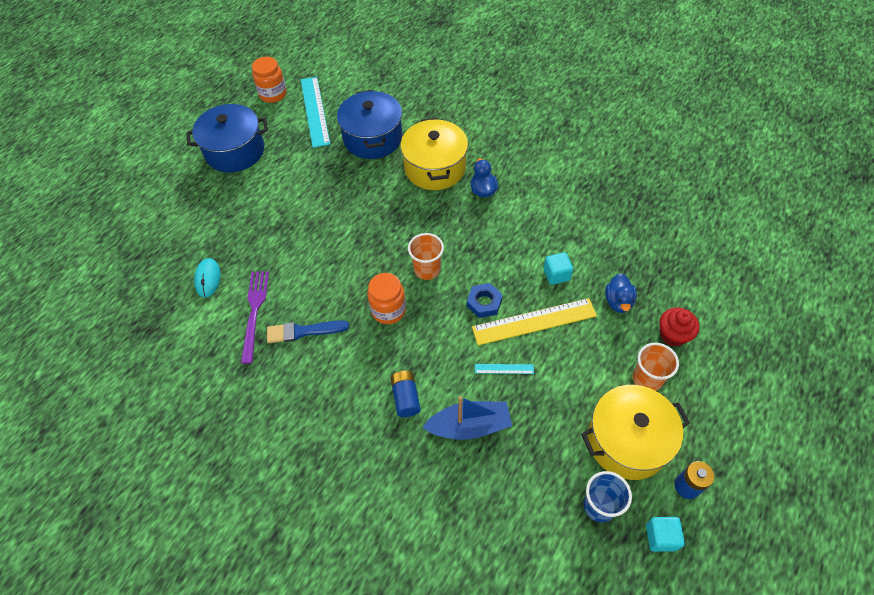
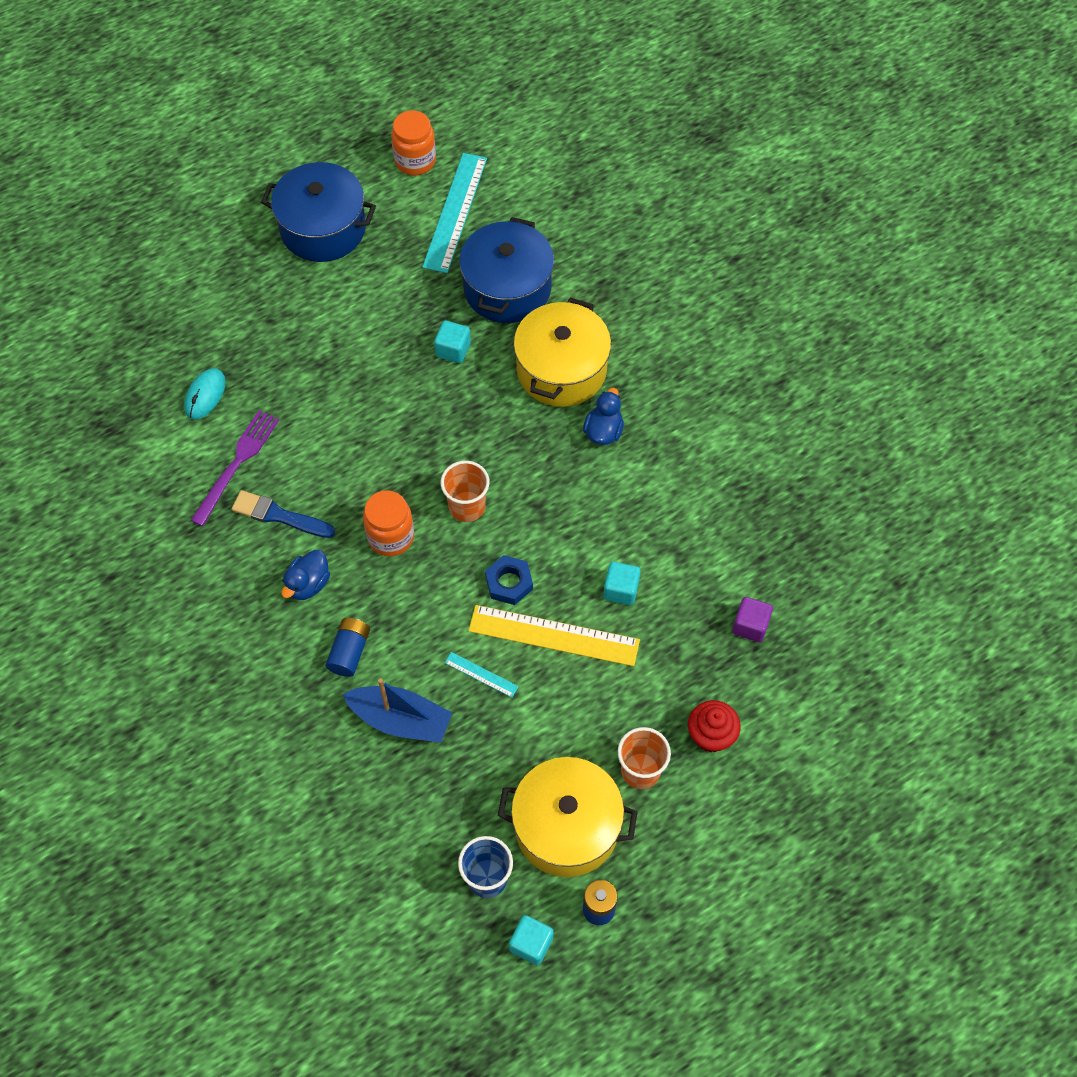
camera: 25 degrees right, 5 degrees up
blue duck [605,273,637,313] -> blue duck moved to [281,550,330,600]
none -> turquoise cube [434,321,471,363]
none -> purple cube [732,597,773,642]

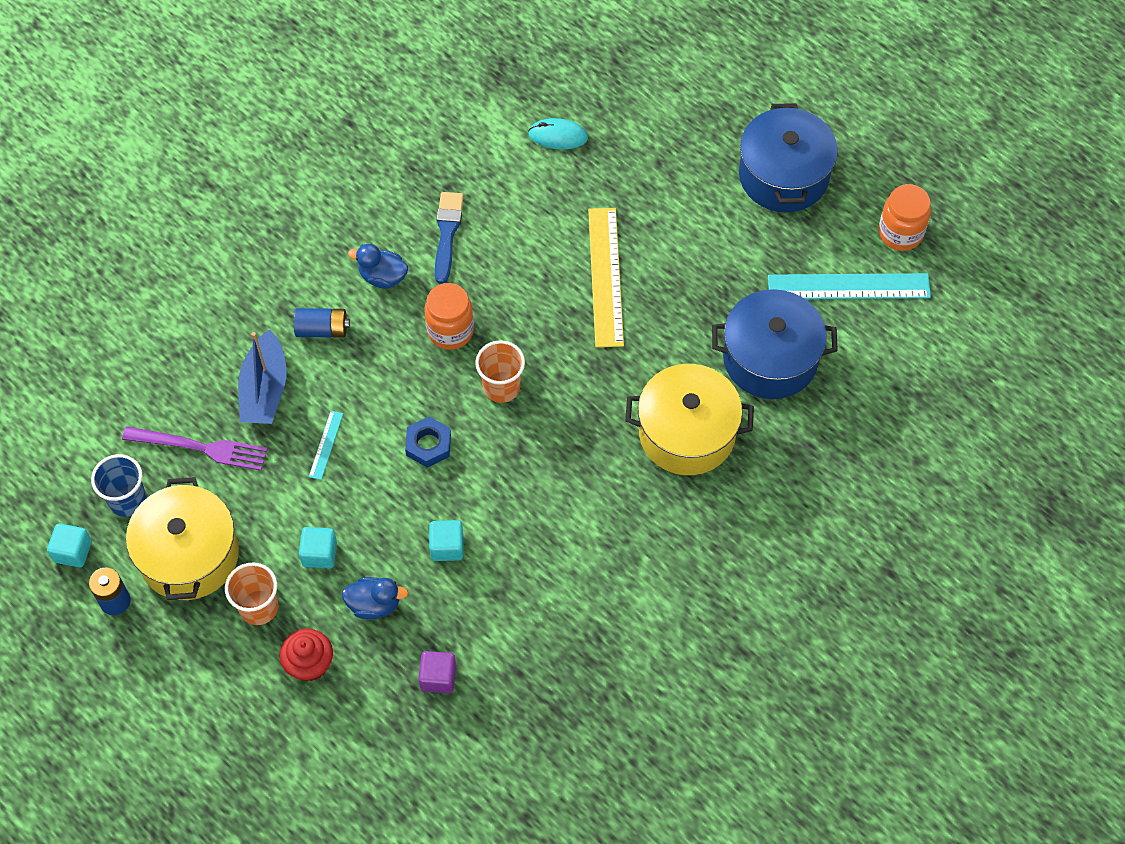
camera: 75 degrees right, 0 degrees up
purple fork [191,410,279,526] -> purple fork moved to [122,426,268,471]
turquoise cube [434,321,471,363] -> turquoise cube moved to [299,527,337,569]
yellow ruler [468,605,640,666] -> yellow ruler moved to [588,208,624,347]
blue duck [583,388,624,445] -> blue duck moved to [341,577,408,619]

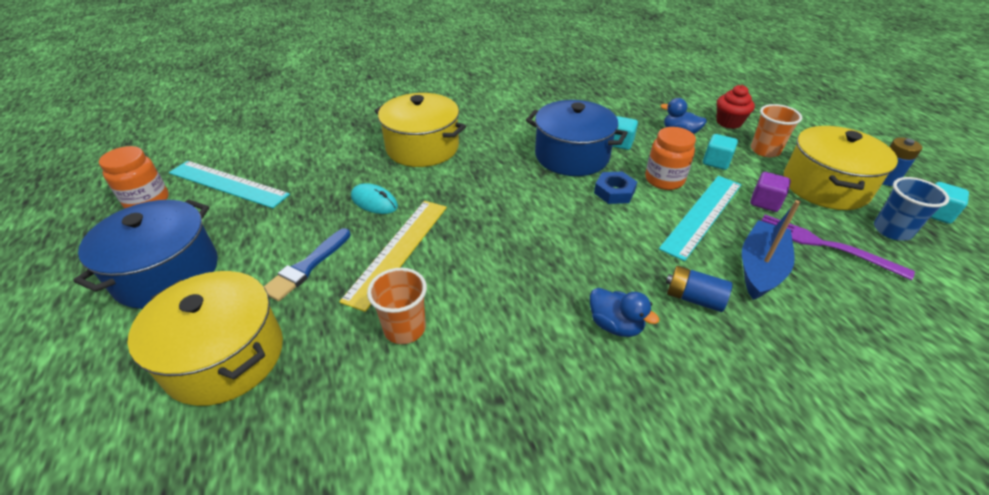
camera: 155 degrees left, 20 degrees down
turquoise ruler [309,411,343,480] -> turquoise ruler [659,176,742,261], size x2.20
purple cube [418,651,456,694] -> purple cube moved to [750,172,791,212]
orange jar [424,283,474,350] -> orange jar moved to [645,127,696,190]
blue brush [435,192,464,284] -> blue brush moved to [264,228,351,301]
orange cup [475,340,525,403] -> orange cup moved to [367,268,427,344]
turquoise mouse [528,118,588,149] -> turquoise mouse moved to [351,183,398,214]
blue pot [712,289,838,399] -> blue pot moved to [526,100,628,176]
none -> yellow pot [127,271,283,406]

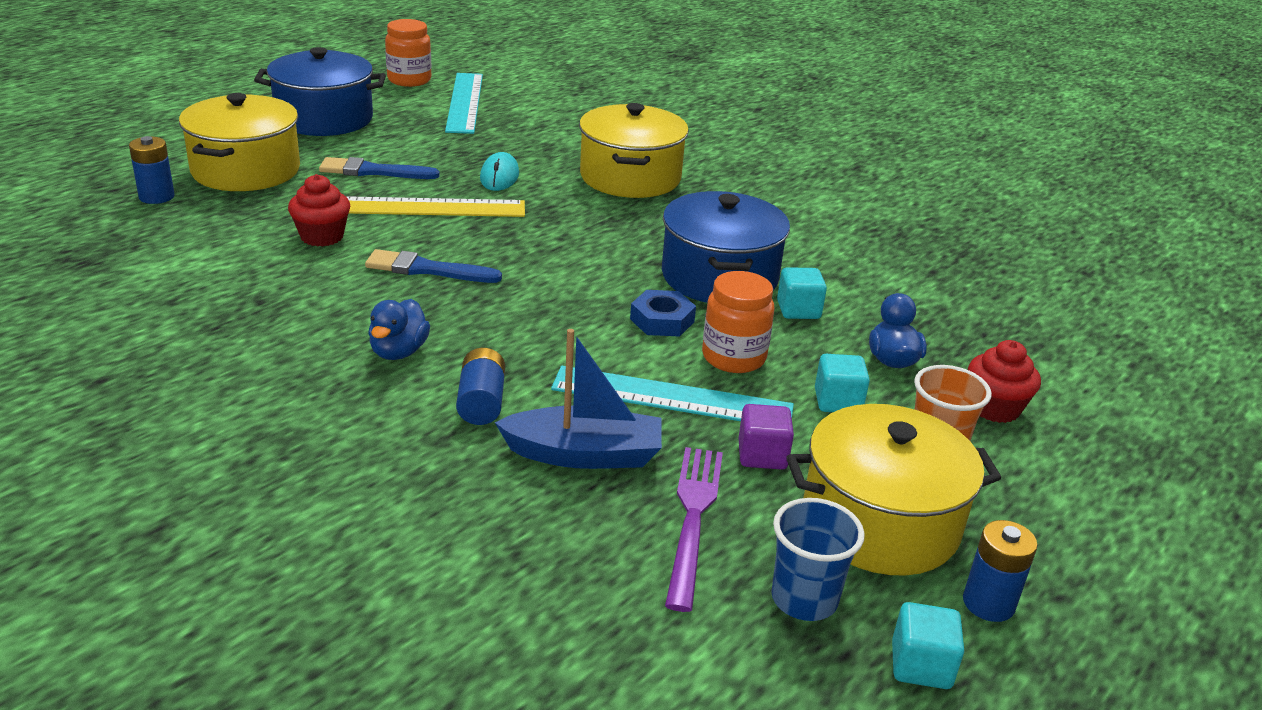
camera: 60 degrees right, 10 degrees down
orange cup [367,268,427,344] -> red cupcake [288,174,350,247]
none -> blue battery [129,136,175,204]
none -> blue brush [365,249,502,283]

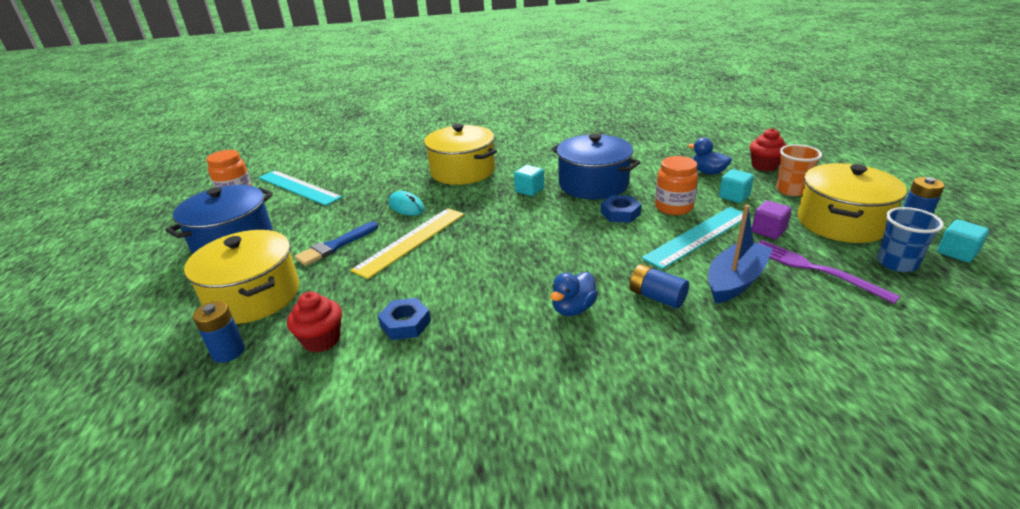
camera: 45 degrees left, 0 degrees up
red cupcake [288,174,350,247] -> red cupcake moved to [287,292,342,353]
blue brush [365,249,502,283] -> none
blue duck [368,299,430,360] -> blue duck turned 75 degrees clockwise [550,272,598,316]
turquoise cube [777,267,827,319] -> turquoise cube moved to [514,165,544,196]
none -> blue nut [378,298,431,340]

